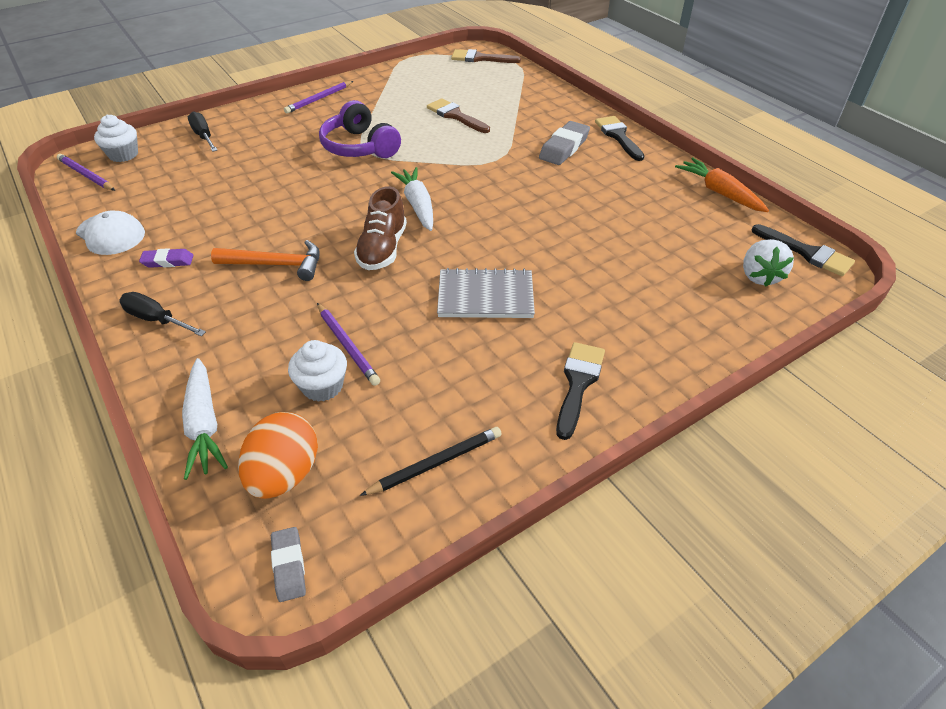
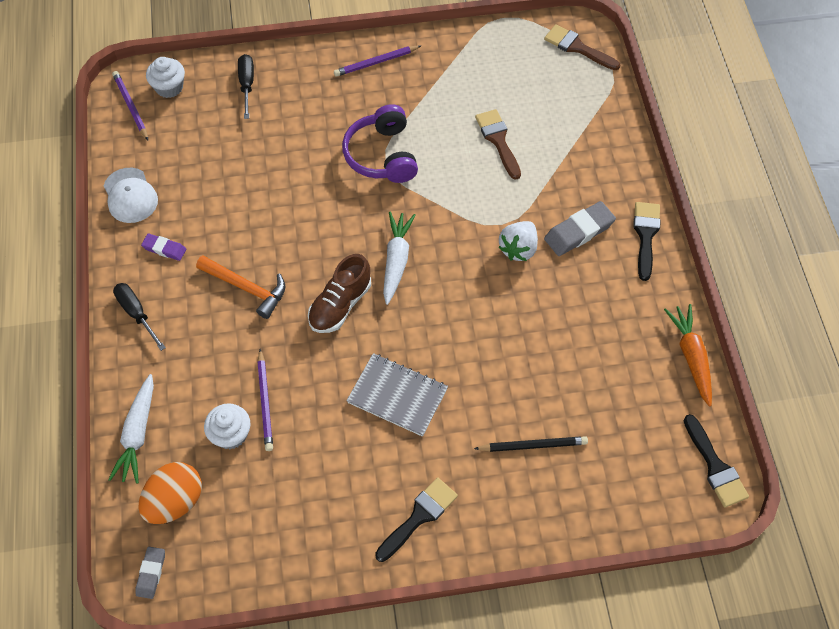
camera: 25 degrees right, 15 degrees up
black pencil [360,427,502,496] -> black pencil moved to [474,436,588,452]
white strawberry [743,239,794,287] -> white strawberry moved to [498,221,538,261]

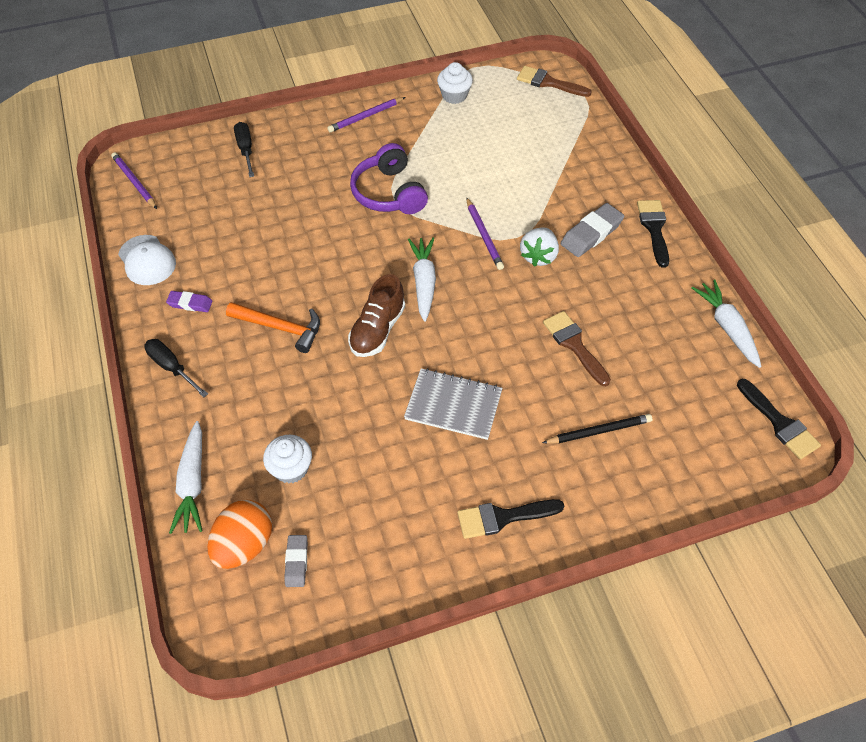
camera: 10 degrees left, 5 degrees down
grey eraser [136,547,165,599] -> grey eraser moved to [284,535,308,587]
white cupcake [146,57,185,98] -> white cupcake moved to [437,62,473,104]
purple pencil [257,349,273,451] -> purple pencil moved to [466,197,504,270]
black brush [375,477,458,562] -> black brush turned 135 degrees counterclockwise [458,499,564,539]
brown brush [475,109,521,180] -> brown brush moved to [543,311,611,386]
orange carrot [664,304,712,407] -> white carrot [692,280,761,368]

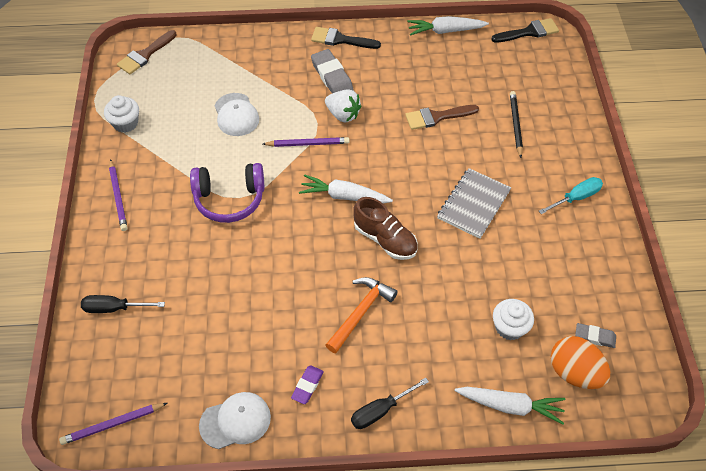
camera: 75 degrees left, 0 degrees up
black brush [458,499,564,539] -> turquoise screwdriver [539,177,603,214]
none -> white cap [214,93,259,136]

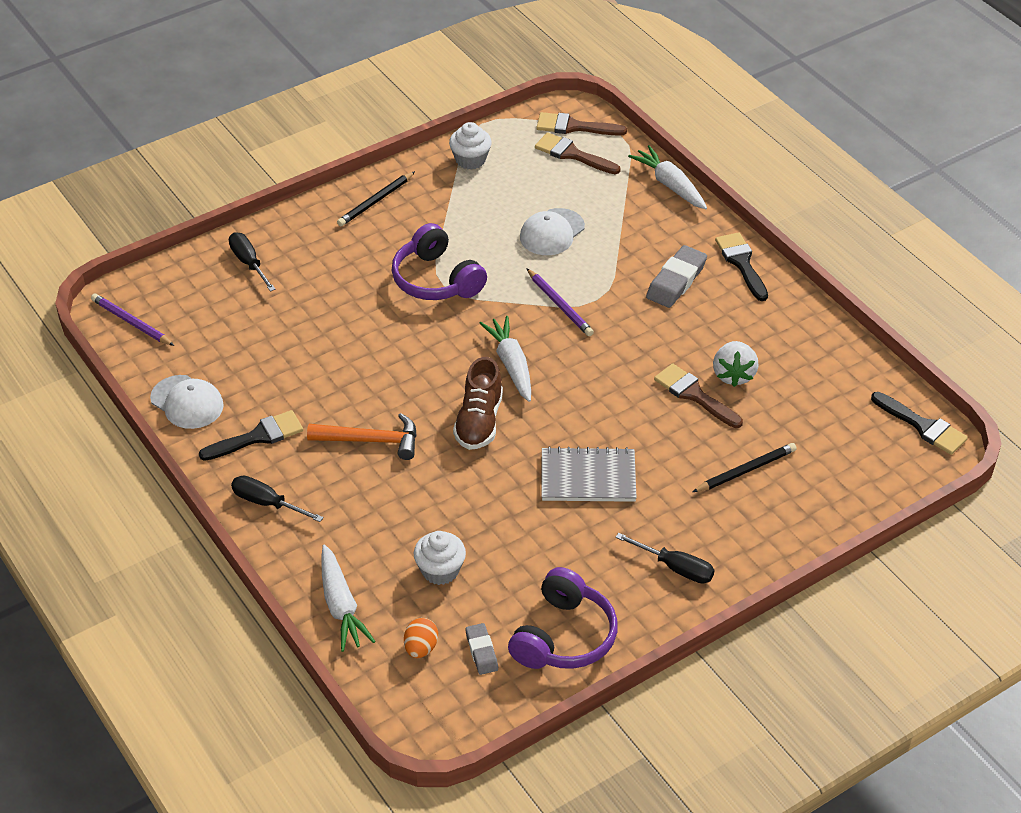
camera: 60 degrees right, 10 degrees down
purple pencil [109,159,127,231] -> black pencil [337,171,415,226]
purple eraser [291,365,324,404] -> black brush [199,410,303,461]
white strawberry [325,89,361,122] -> white strawberry moved to [713,341,759,387]
white carrot [407,16,489,36] -> white carrot moved to [628,145,707,209]
turquoise screwdriver [539,177,603,214] -> black screwdriver [615,533,714,584]
orange egg [551,336,610,389] -> orange egg [404,618,438,658], size x0.58
none -> purple headphones [508,567,618,669]
none -> brown brush [535,132,621,174]

